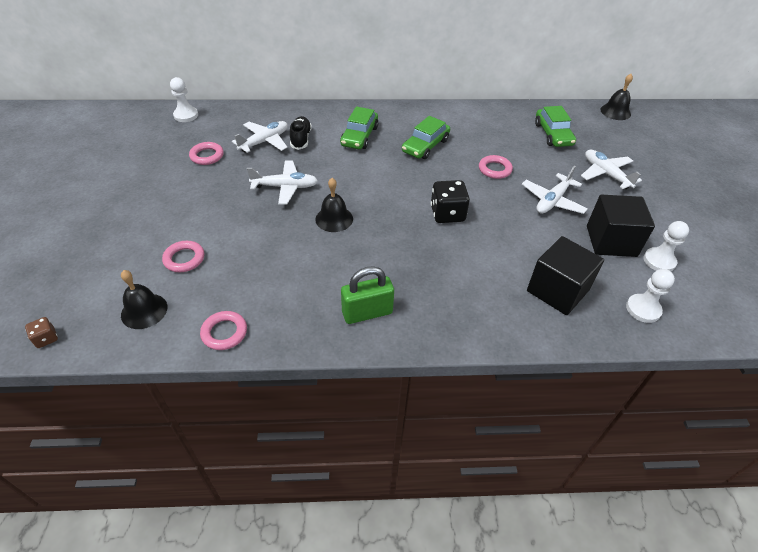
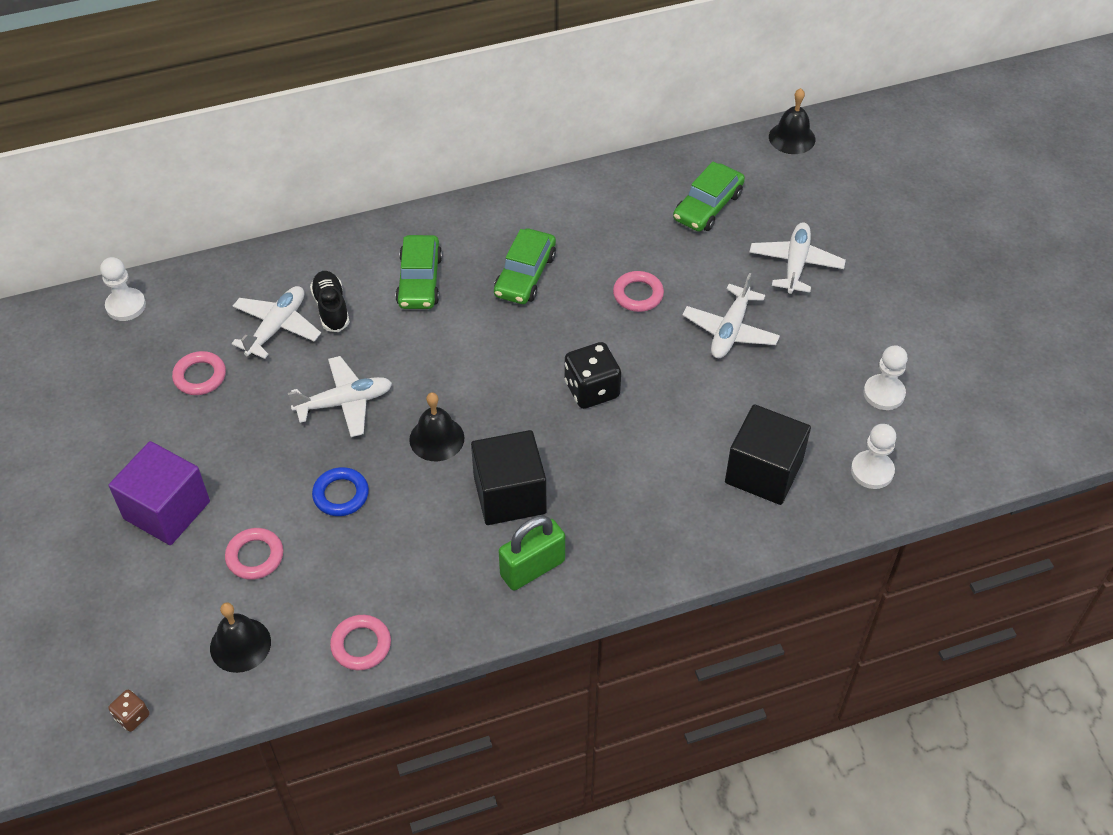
camera: 15 degrees left, 5 degrees up
green car [535,106,576,147] -> green car turned 60 degrees clockwise [673,162,745,232]
white plane [581,150,642,189] -> white plane turned 60 degrees clockwise [750,223,846,294]
black cube [587,195,655,257] -> black cube moved to [471,430,547,525]
none -> purple cube [109,441,210,545]
none -> blue ring [312,467,369,516]

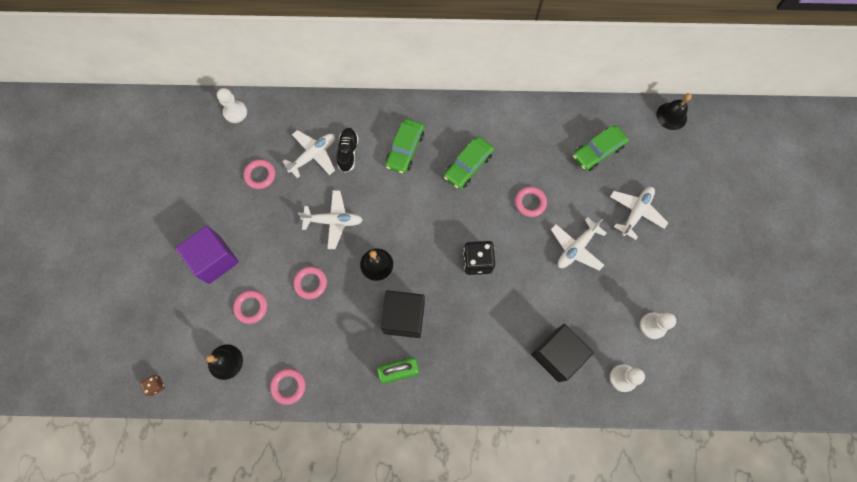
camera: 20 degrees right, 20 degrees up
blue ring [312,467,369,516] -> pink ring [293,267,327,299]

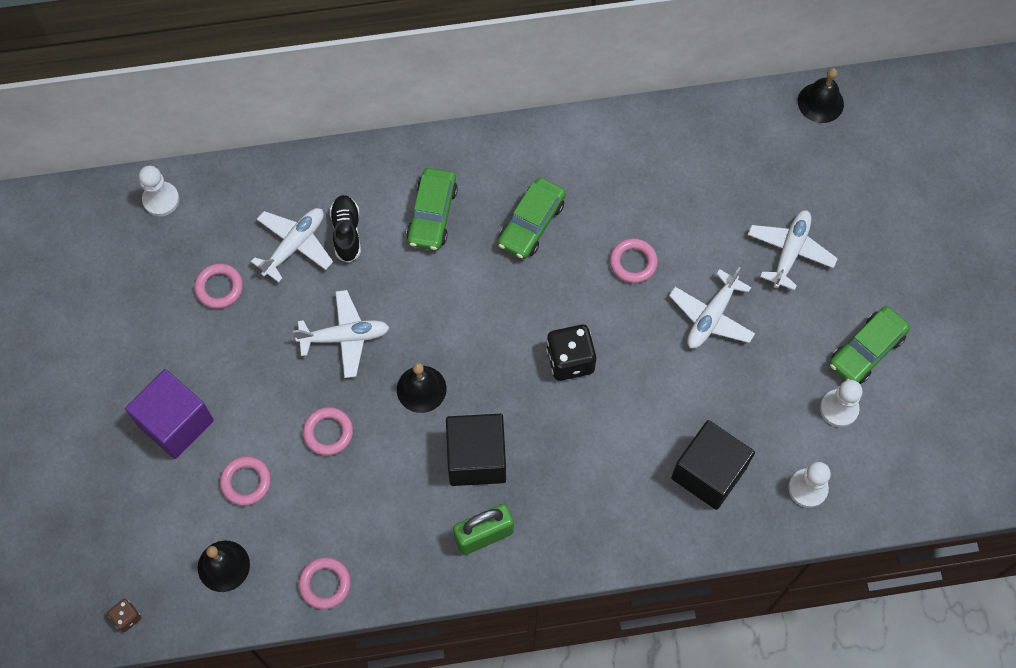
camera: 10 degrees left, 5 degrees down
green car [573,125,629,171] -> green car moved to [829,306,910,384]

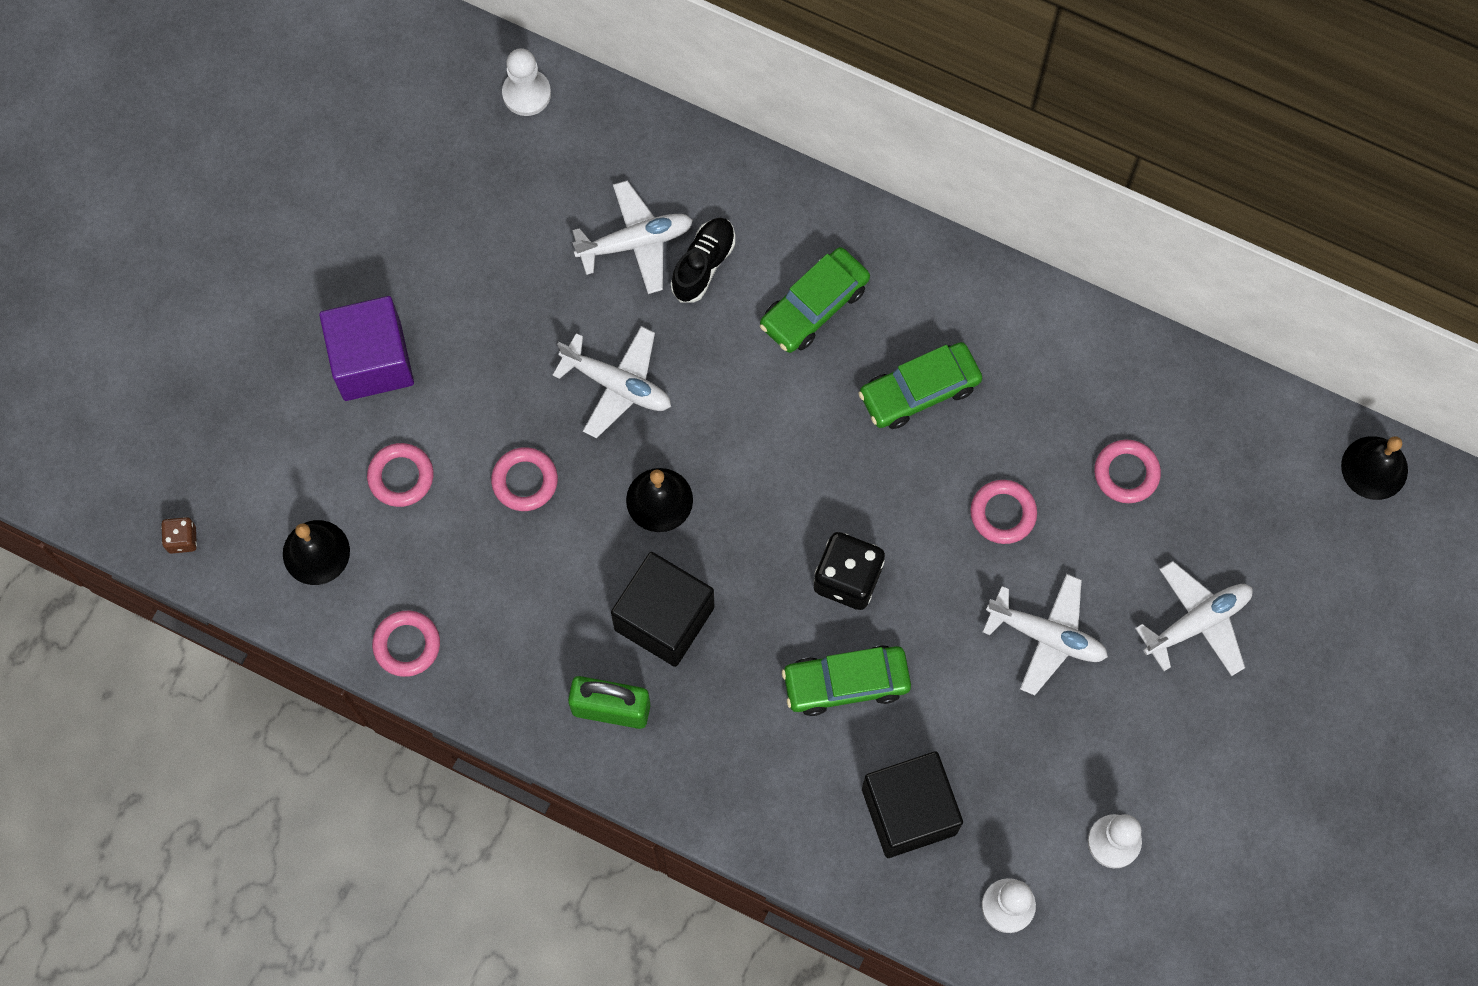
camera: 35 degrees right, 5 degrees up
pink ring [194,263,243,309] -> pink ring moved to [1094,439,1161,503]
white plane [669,267,755,349] -> white plane turned 135 degrees counterclockwise [983,574,1108,695]
green car [829,306,910,384] -> green car moved to [782,645,911,716]

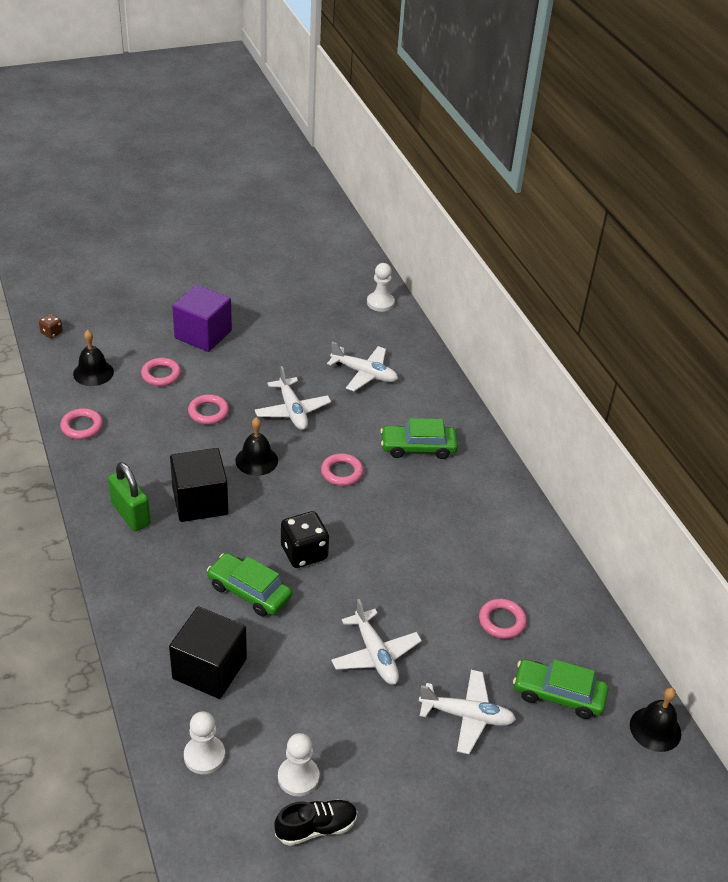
camera: 40 degrees right, 30 degrees down
black shoe [671,218,735,303] -> black shoe moved to [274,799,357,846]
green car [858,342,982,429] -> green car moved to [513,659,609,719]
pink ring [970,480,1037,544] -> pink ring moved to [321,453,364,486]

